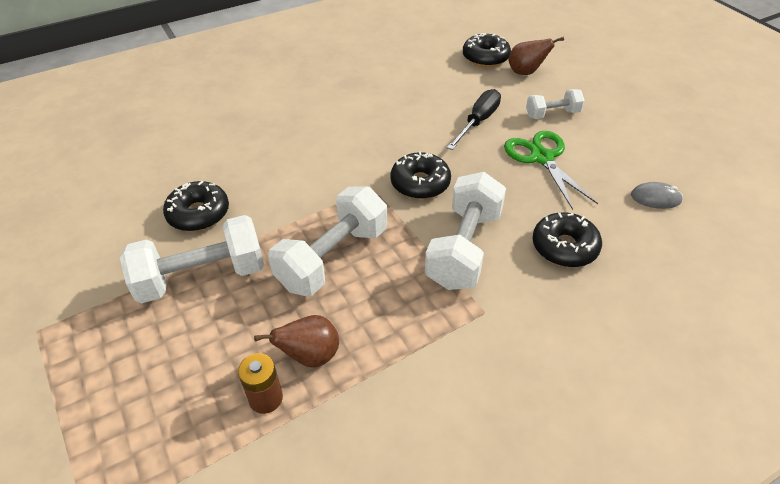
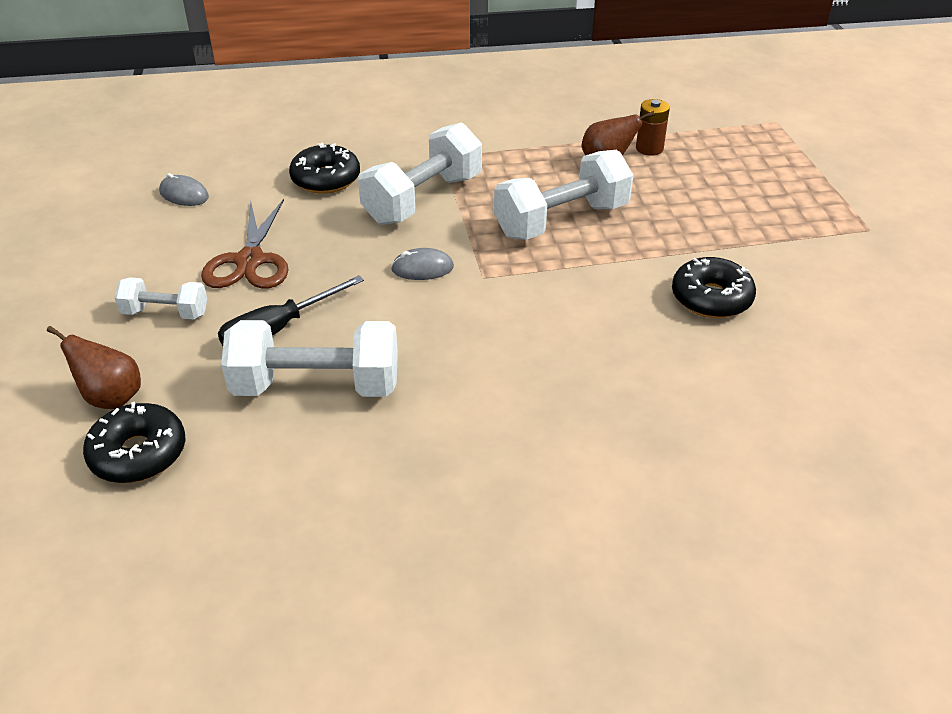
camera: 160 degrees left, 5 degrees down
white dumbbell [120,215,264,303] -> white dumbbell moved to [221,320,398,397]
black donut [391,152,451,199] -> grey mouse [391,248,454,280]
green scissors [504,131,598,210] -> brown scissors [201,199,288,288]

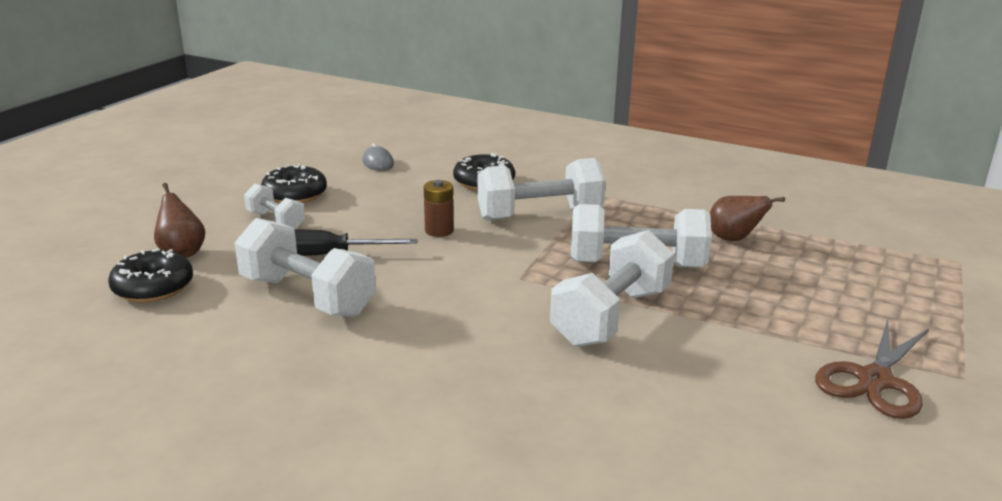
camera: 35 degrees right, 15 degrees down
brown scissors [201,199,288,288] -> brown scissors moved to [815,319,929,419]
grey mouse [391,248,454,280] -> none
brown battery [636,99,670,156] -> brown battery moved to [424,180,454,237]
black donut [672,257,756,318] -> black donut moved to [261,164,327,203]
none -> white dumbbell [550,230,674,347]

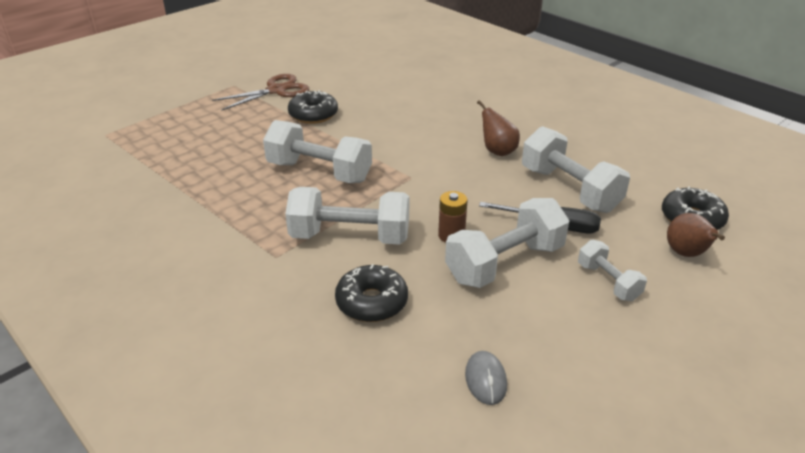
camera: 160 degrees left, 10 degrees up
black donut [261,164,327,203] -> black donut moved to [288,90,338,124]
white dumbbell [550,230,674,347] -> white dumbbell moved to [445,198,570,288]
brown pear [710,196,785,241] -> brown pear moved to [477,100,520,156]

